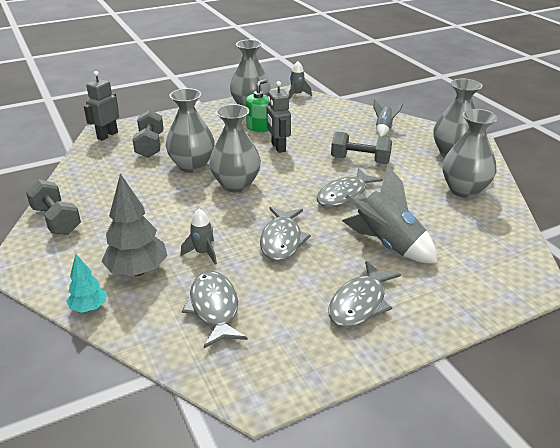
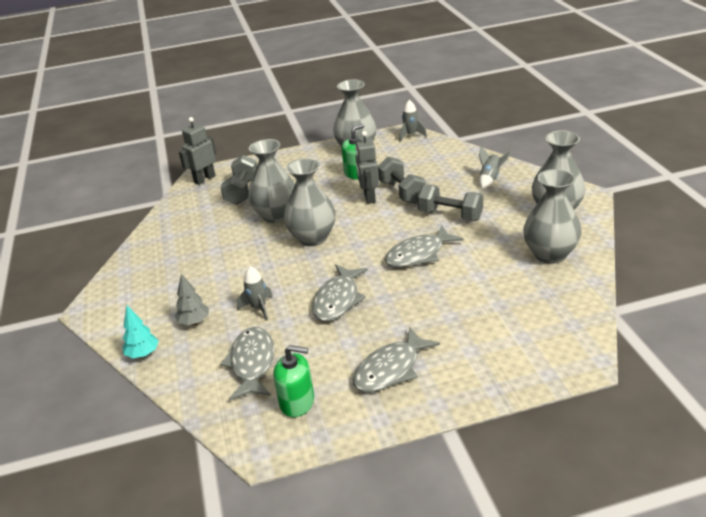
camera: 15 degrees right, 0 degrees up
grey dumbbell [26,180,81,235] -> grey dumbbell moved to [378,157,426,204]
grey tree [101,173,168,276] -> grey tree [175,274,209,325], size x0.57
grey rocket [342,165,438,263] -> none
none -> green soap dispenser [273,345,314,417]

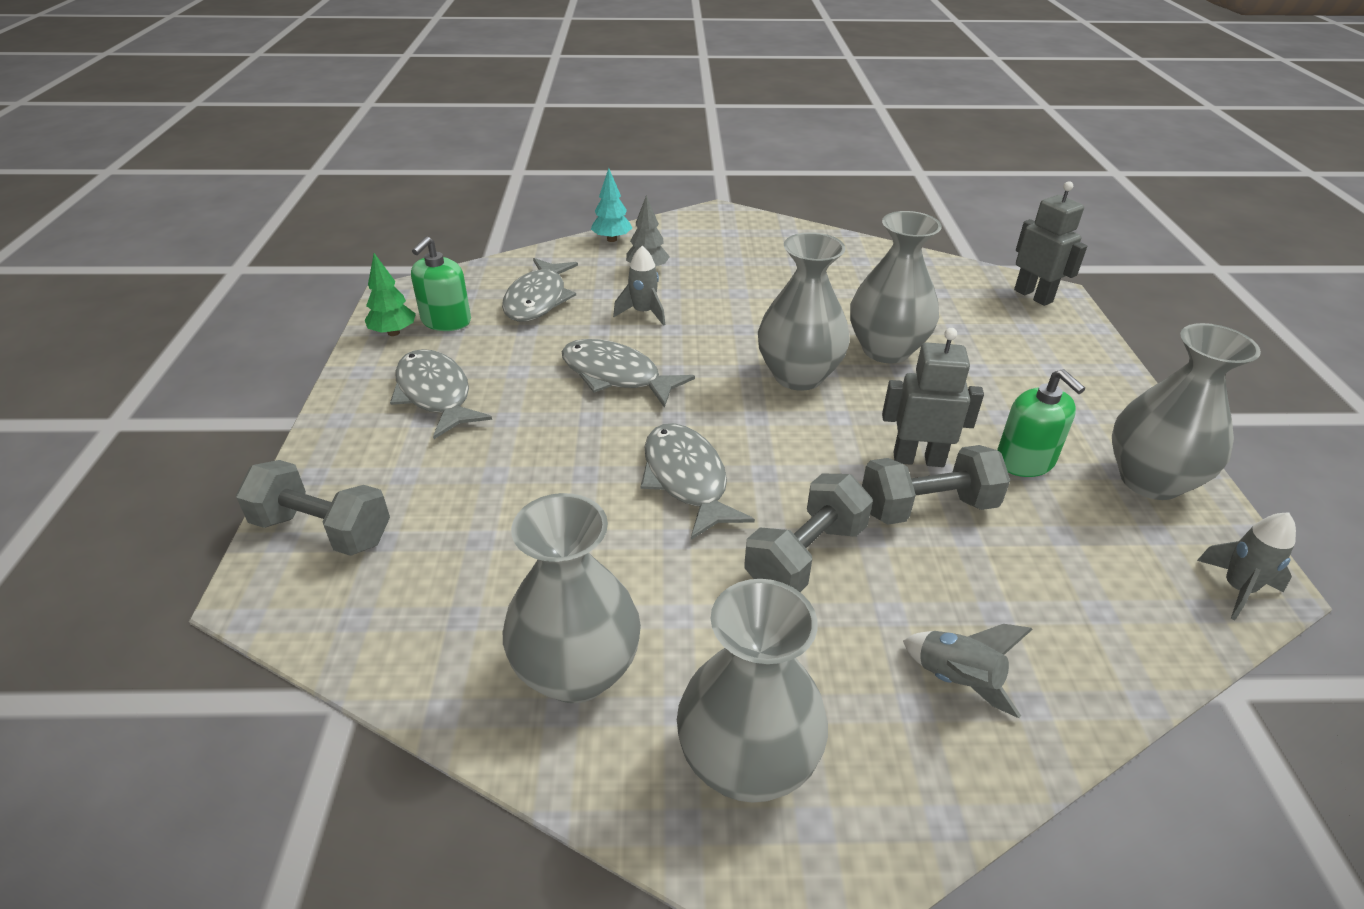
camera: 100 degrees right, 5 degrees up
grey dumbbell [220,155,257,205] -> grey dumbbell moved to [236,460,390,556]
grey fish [220,327,274,400] -> grey fish turned 90 degrees clockwise [502,258,578,322]
none -> green tree [365,253,416,336]

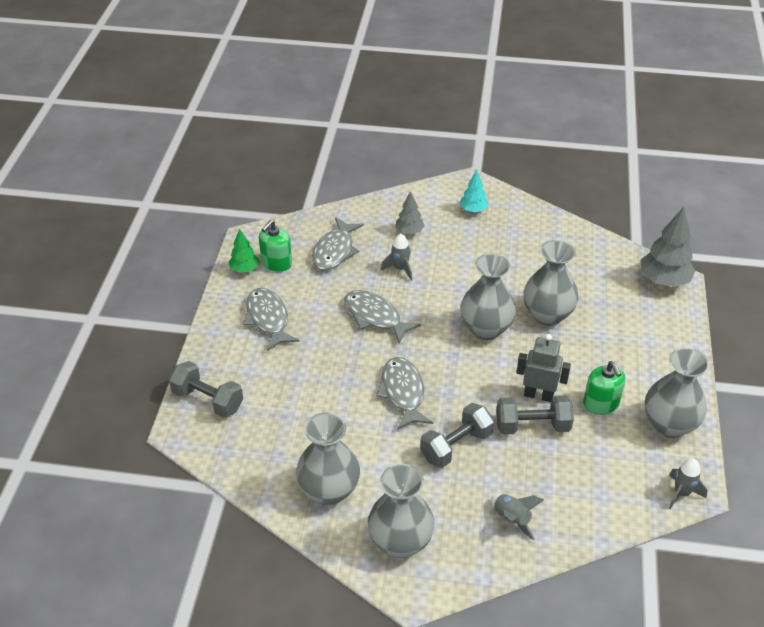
camera: 10 degrees right, 5 degrees up
turquoise tree [591,168,632,242] -> turquoise tree moved to [460,170,488,213]
grey robot [1014,181,1087,306] -> grey tree [641,207,696,287]

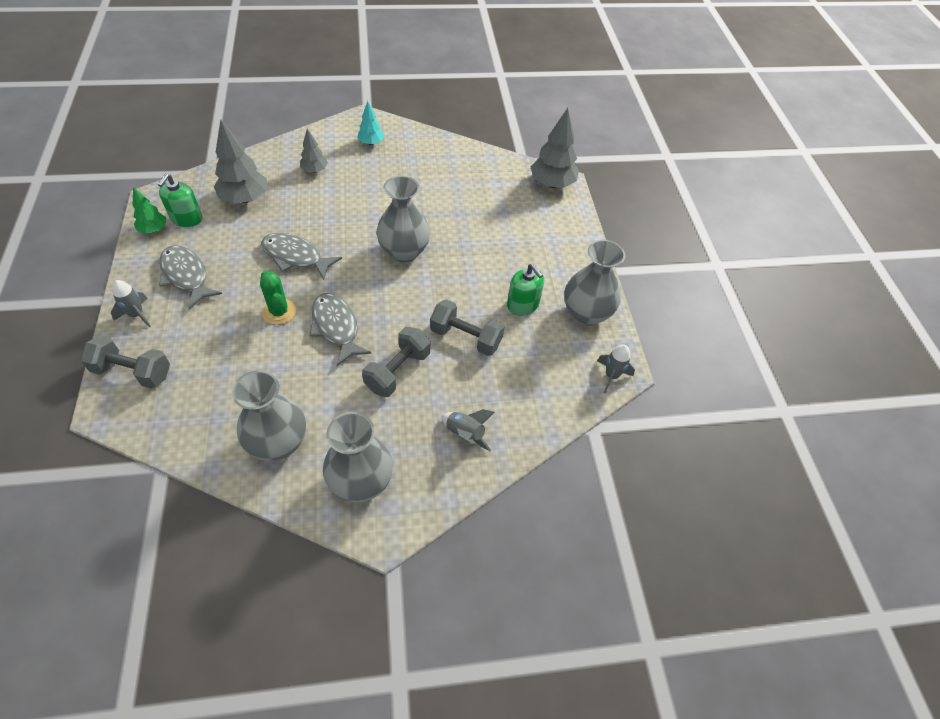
camera: 20 degrees left, 10 degrees up
grey fish [312,217,364,270] -> grey tree [214,119,267,204]
grey rocket [381,234,412,281] -> grey rocket moved to [111,280,151,327]
grey dumbbell [496,395,574,435] -> grey dumbbell turned 45 degrees clockwise [430,299,504,356]
grey robot [516,334,571,402] -> none
grey vase [523,240,578,326] -> none
none -> green cactus [260,270,296,325]

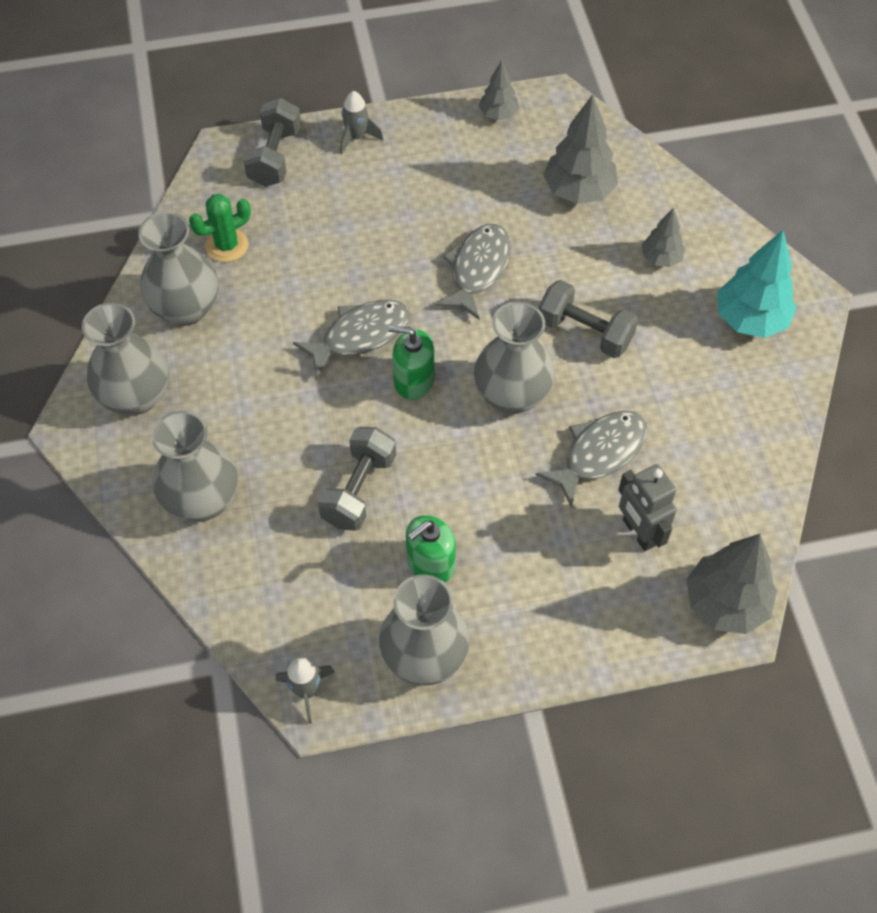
camera: 90 degrees right, 5 degrees up
green tree [132,187,166,234] -> grey tree [479,60,519,120]
green soap dispenser [158,174,202,227] -> green soap dispenser moved to [388,325,435,400]
grey fish [159,245,222,309] -> grey fish moved to [536,411,648,508]
green cactus [260,270,296,325] -> green cactus moved to [189,194,251,262]
turquoise tree [358,101,384,145] -> turquoise tree [717,230,797,338], size x1.75
grey dumbbell [362,327,430,397] -> grey dumbbell moved to [539,280,638,358]
grey rocket [441,409,495,451] -> grey vase [152,411,238,522]
none -> grey robot [618,464,677,551]

